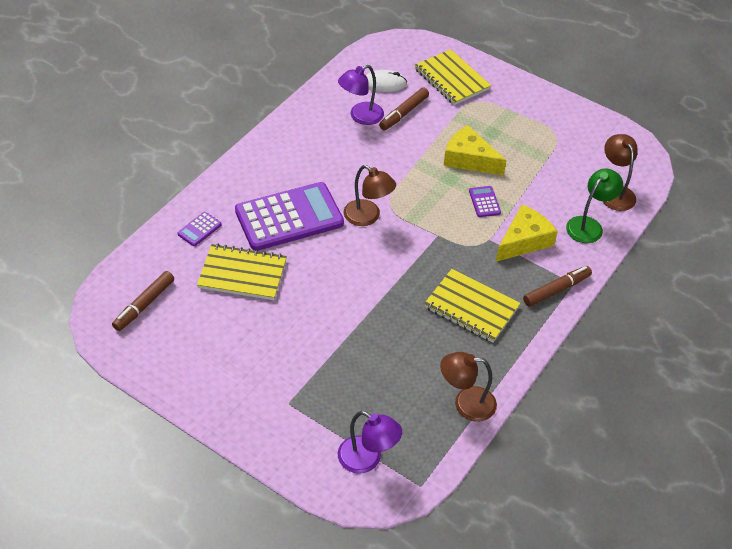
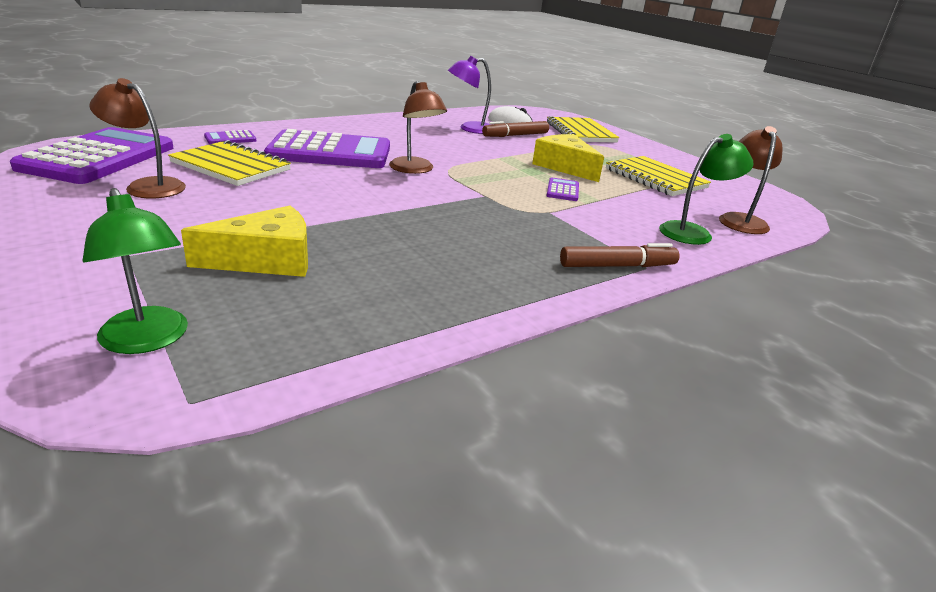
camera: 20 degrees right, 20 degrees down
brown marker [112,271,174,331] -> purple calculator [10,127,173,184]
purple lamp [338,411,402,474] -> green lamp [82,188,188,354]
yellow notebook [424,269,520,343] -> yellow notebook moved to [606,156,711,196]
brown lamp [440,352,497,422] -> brown lamp moved to [89,78,186,199]
yellow cheese [496,204,558,262] -> yellow cheese moved to [181,206,308,277]

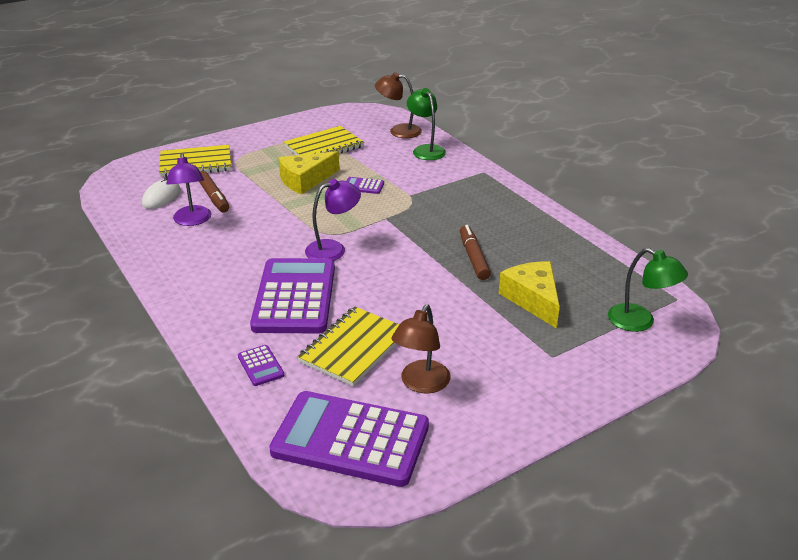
camera: 85 degrees left, 5 degrees up
green lamp [82,188,188,354] -> green lamp turned 75 degrees clockwise [608,248,688,332]
brown lamp [389,81,447,174] -> purple lamp [305,179,361,261]
brown marker [560,243,680,267] -> brown marker moved to [460,225,491,280]

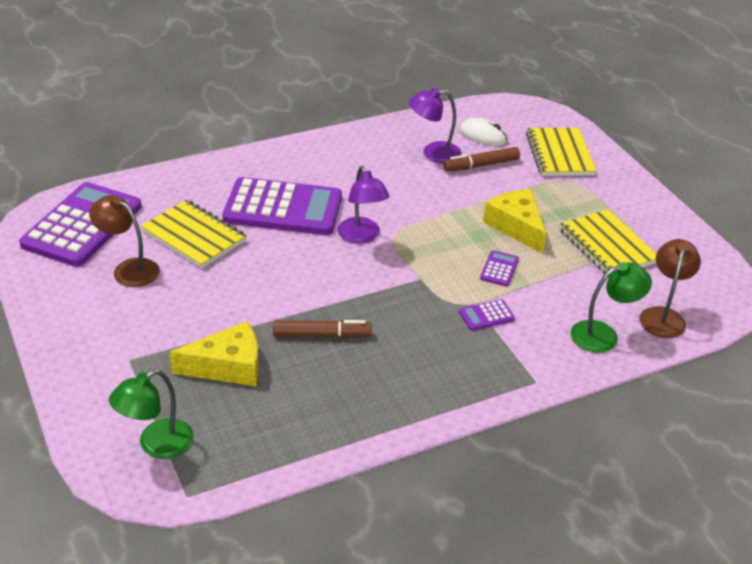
camera: 95 degrees right, 5 degrees up
purple calculator [238,345,285,386] -> purple calculator moved to [459,299,515,331]

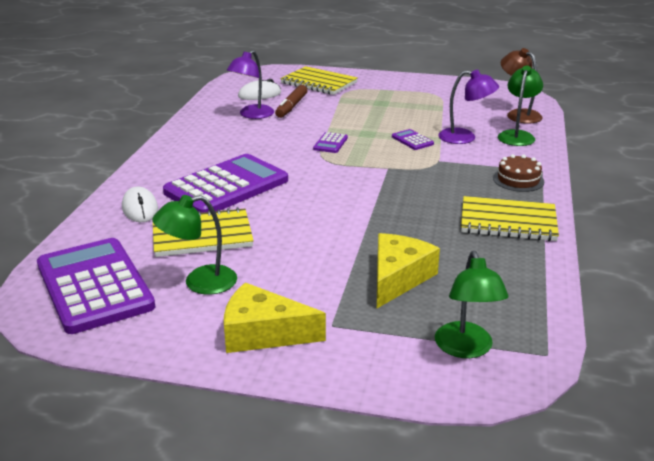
camera: 50 degrees left, 10 degrees down
brown lamp [89,195,160,287] -> green lamp [152,195,237,295]
brown marker [273,320,372,338] -> none
purple lamp [338,166,389,244] -> purple lamp moved to [438,70,499,144]
purple calculator [459,299,515,331] -> purple calculator moved to [313,132,348,153]
yellow cheese [483,189,546,254] -> yellow cheese moved to [224,282,326,353]
yellow notebook [559,209,656,277] -> yellow notebook moved to [461,196,559,241]
none -> white mouse [122,186,158,222]
none -> brown cake [493,154,544,192]

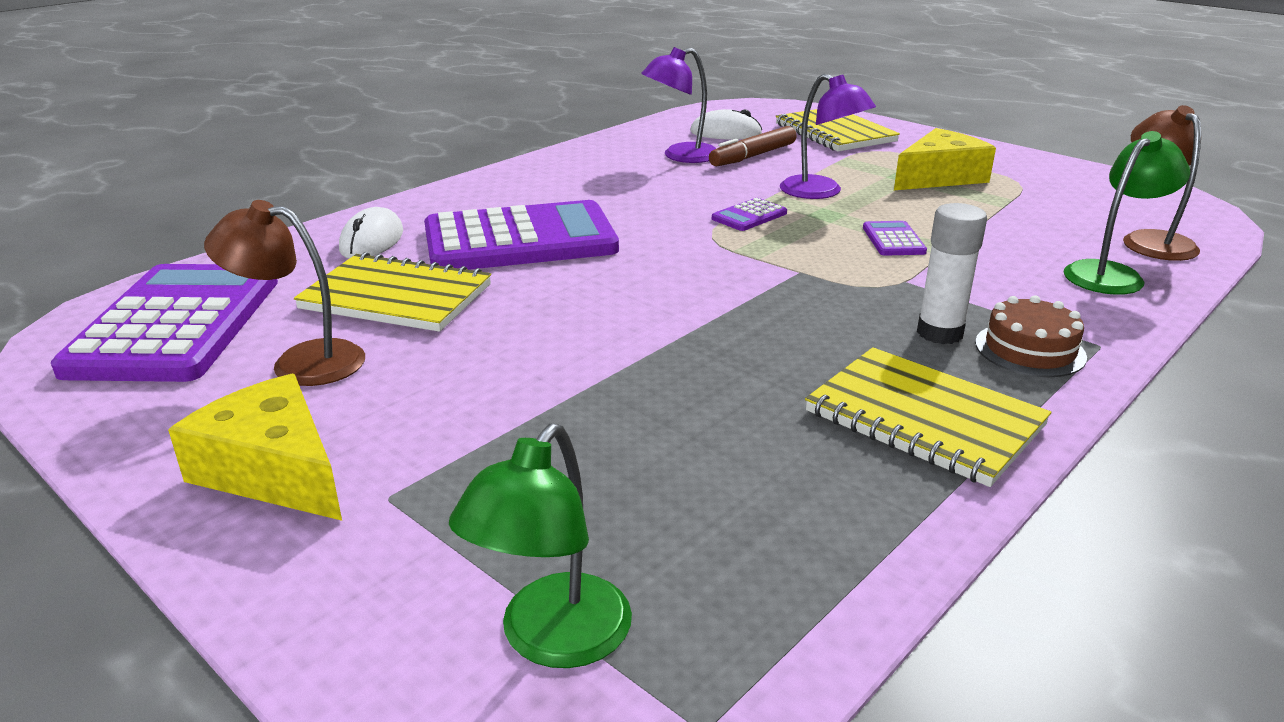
camera: 30 degrees right, 0 degrees up
green lamp [152,195,237,295] -> brown lamp [204,200,365,386]
yellow cheese [377,233,440,308] -> yellow cheese moved to [894,128,996,190]
purple lamp [438,70,499,144] -> purple lamp moved to [780,74,876,199]
none -> white glue stick [917,203,987,344]

